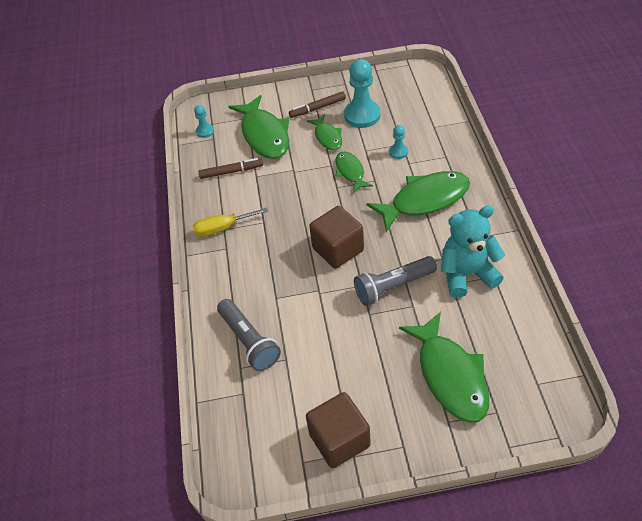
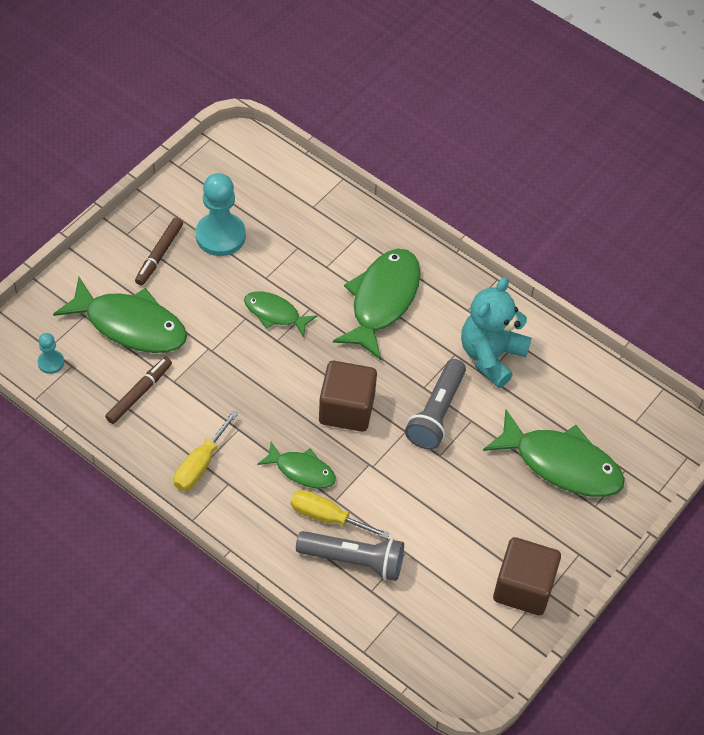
camera: 50 degrees left, 5 degrees up
green fish [307,114,342,150] -> green fish moved to [257,441,336,488]
turquoise pawn [389,125,408,159] -> none
none -> yellow screwdriver [291,490,390,539]

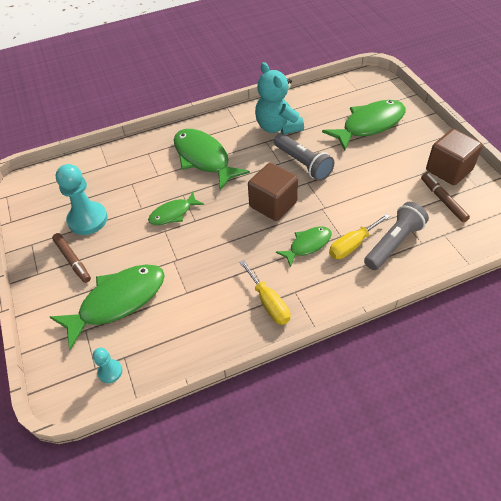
camera: 55 degrees left, 5 degrees down
brown marker [105,357,172,424] -> brown marker moved to [421,173,470,222]

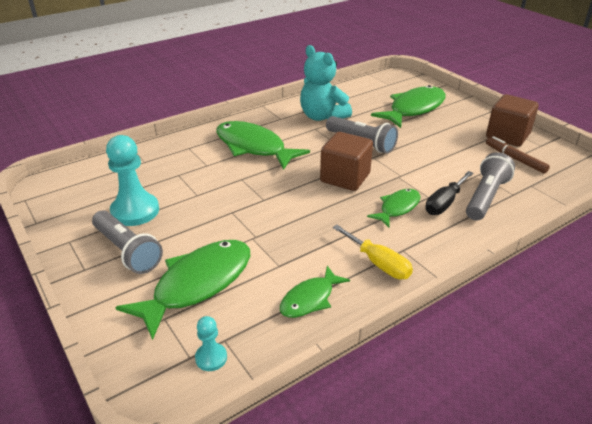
camera: 15 degrees left, 15 degrees down
brown marker [52,233,91,283] -> grey flashlight [92,210,163,274]
green fish [148,192,204,225] -> green fish moved to [280,266,350,318]
yellow screwdriver [329,213,390,259] -> black screwdriver [425,171,473,215]

